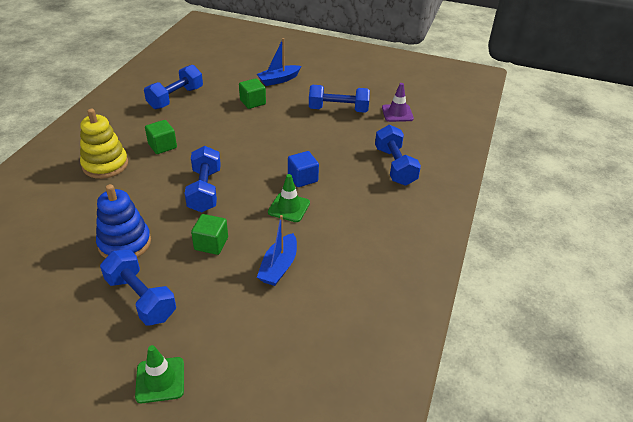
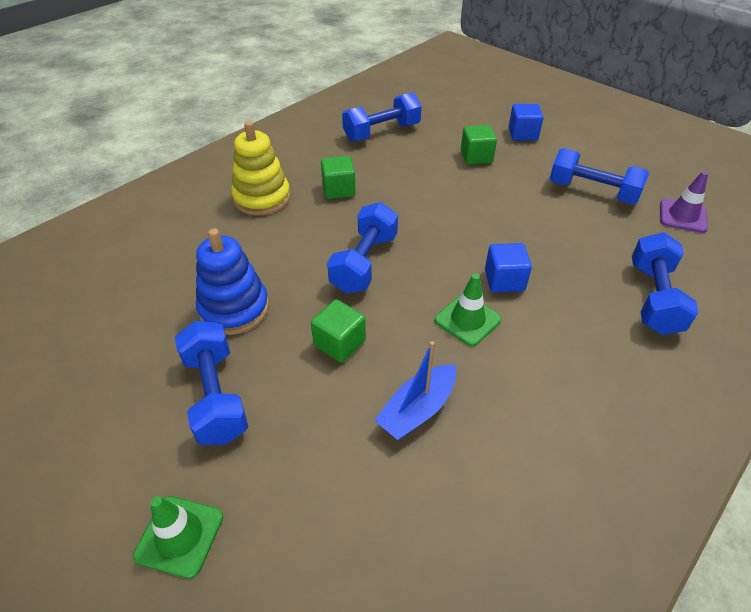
camera: 25 degrees right, 5 degrees up
blue boat [257,38,301,86] -> blue cube [509,104,544,141]

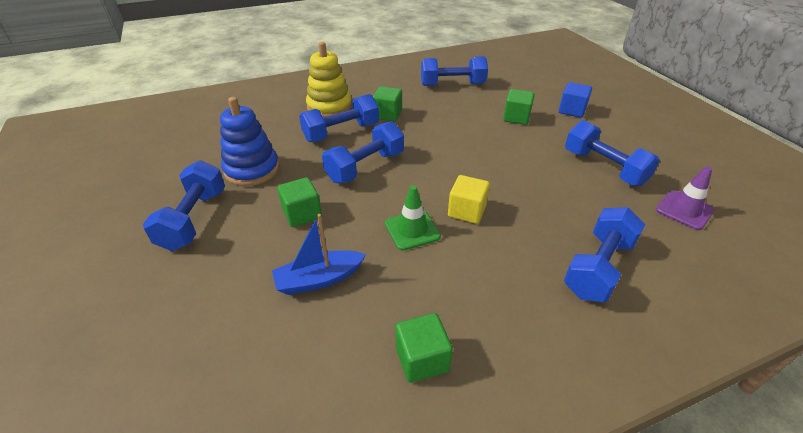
camera: 25 degrees right, 5 degrees down
green traffic cone [133,496,223,579] -> none
blue cube [485,243,532,293] -> yellow cube [448,175,490,224]
none -> blue dumbbell [299,94,379,142]
none -> green cube [396,313,453,383]

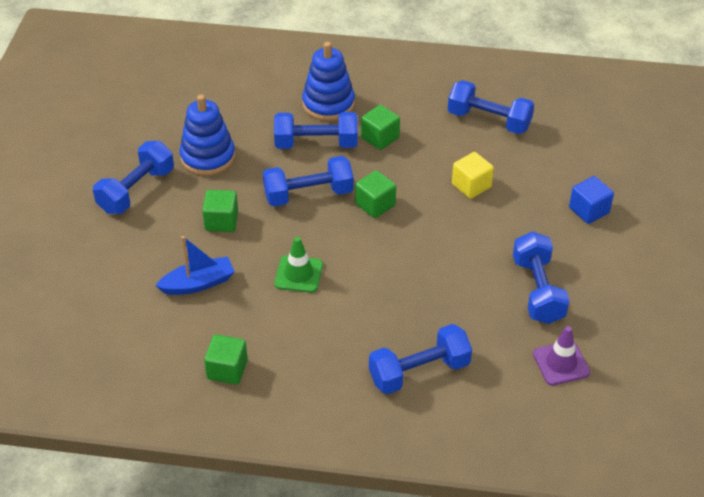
camera: 30 degrees right, 5 degrees up
blue boat [272,214,366,295] -> blue boat turned 150 degrees clockwise [155,236,235,295]
yellow stacking toy [306,42,352,118] -> blue stacking toy [302,42,355,121]
yellow cube [448,175,490,224] -> yellow cube moved to [452,152,494,199]
green cube [503,89,535,125] -> green cube moved to [355,170,396,218]

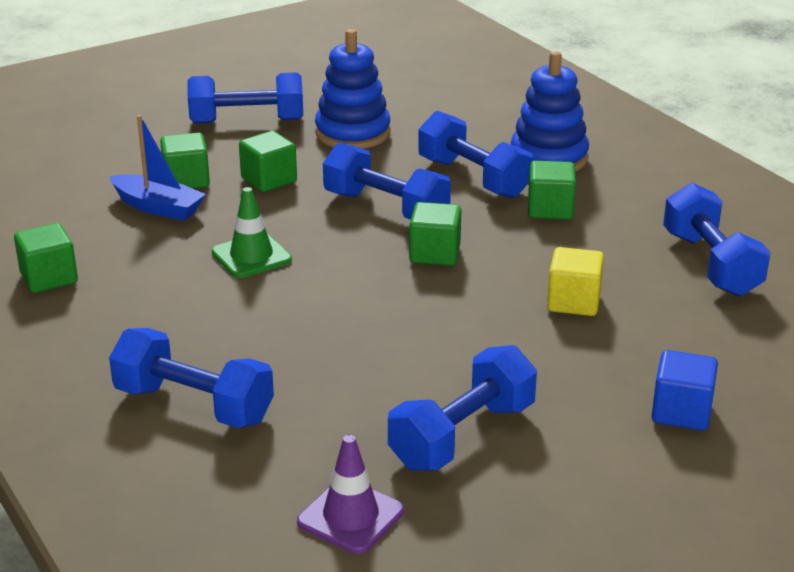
camera: 50 degrees right, 15 degrees down
none -> green cube [160,133,210,189]

